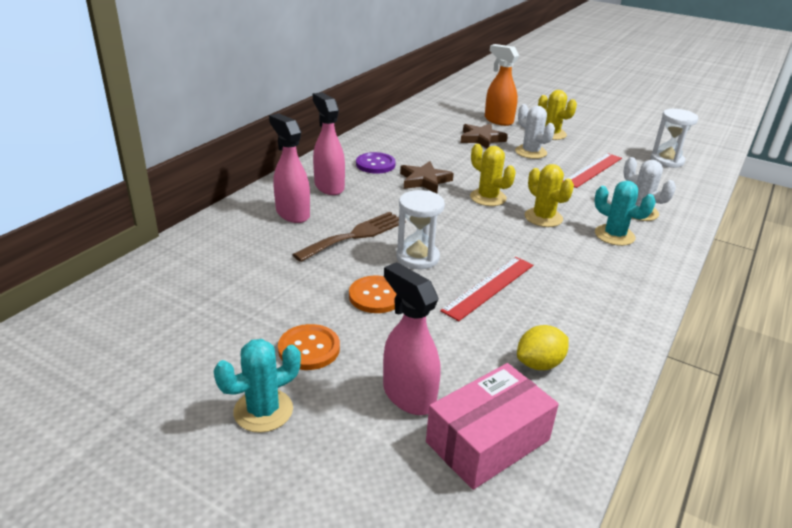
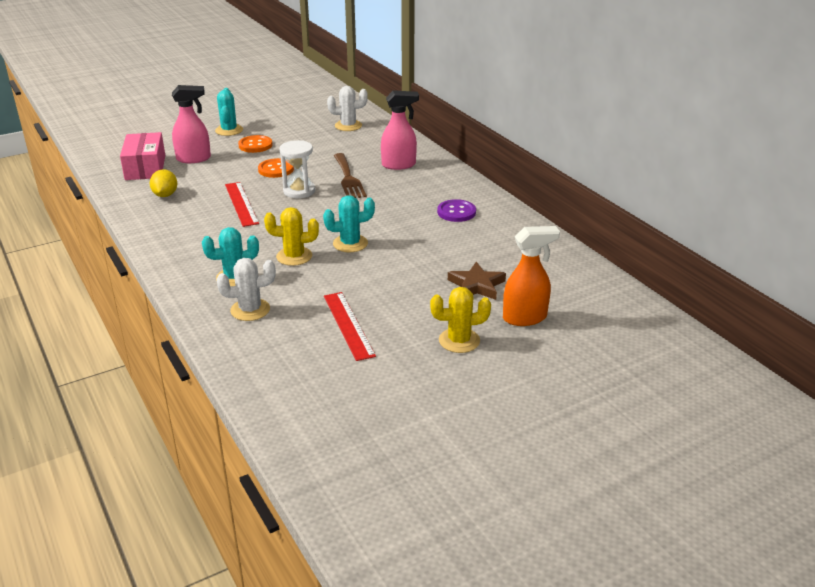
camera: 120 degrees right, 0 degrees up
pink spray bottle [313,92,345,195] -> none
brown star [400,161,454,193] -> none
yellow cactus [470,144,516,206] -> turquoise cactus [323,195,375,252]
white cactus [515,104,555,159] -> white cactus moved to [327,86,368,131]
white hourglass [651,109,698,168] -> none

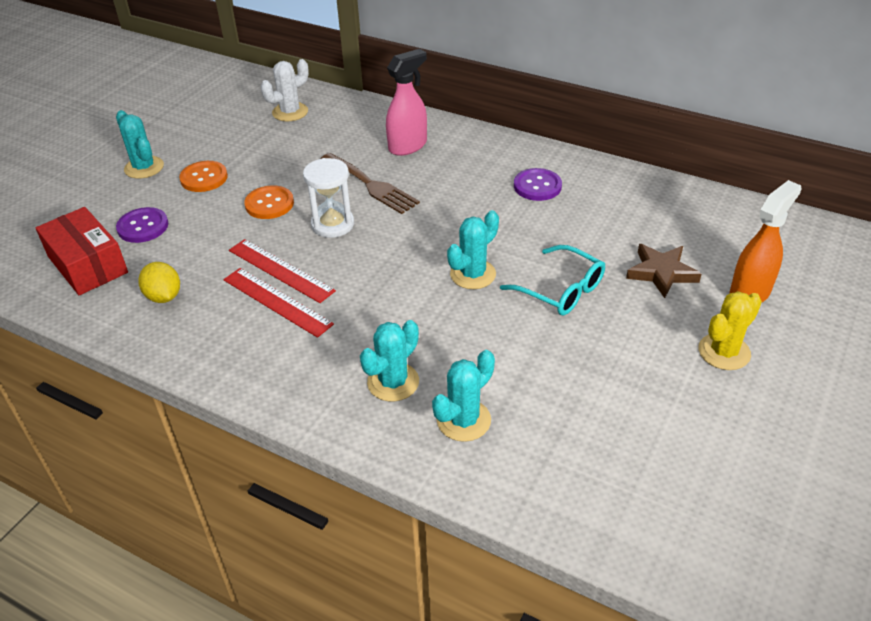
camera: 30 degrees left, 10 degrees up
pink box [120,132,165,180] -> red box [36,207,128,295]
pink spray bottle [172,85,211,163] -> purple button [116,207,168,243]
white cactus [217,258,276,321] -> turquoise cactus [432,350,495,442]
yellow cactus [264,207,319,266] -> none
red ruler [324,292,376,361] -> red ruler moved to [223,268,334,338]
none -> turquoise glasses [500,245,605,316]

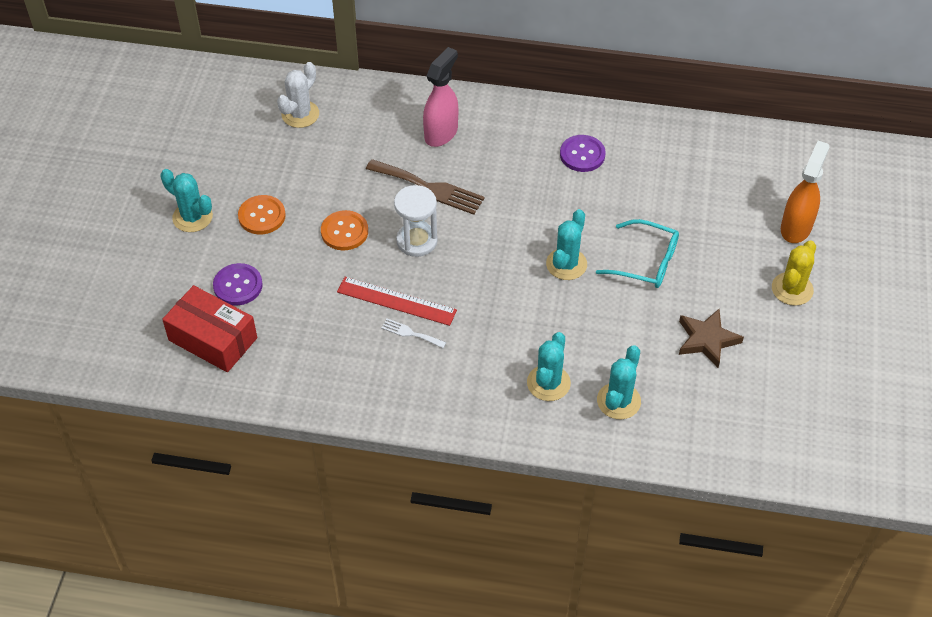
camera: 20 degrees left, 10 degrees up
yellow lemon [138,262,180,303] -> none
red ruler [223,268,334,338] -> white fork [381,318,446,348]
brown star [626,244,702,298] -> brown star moved to [679,309,744,368]

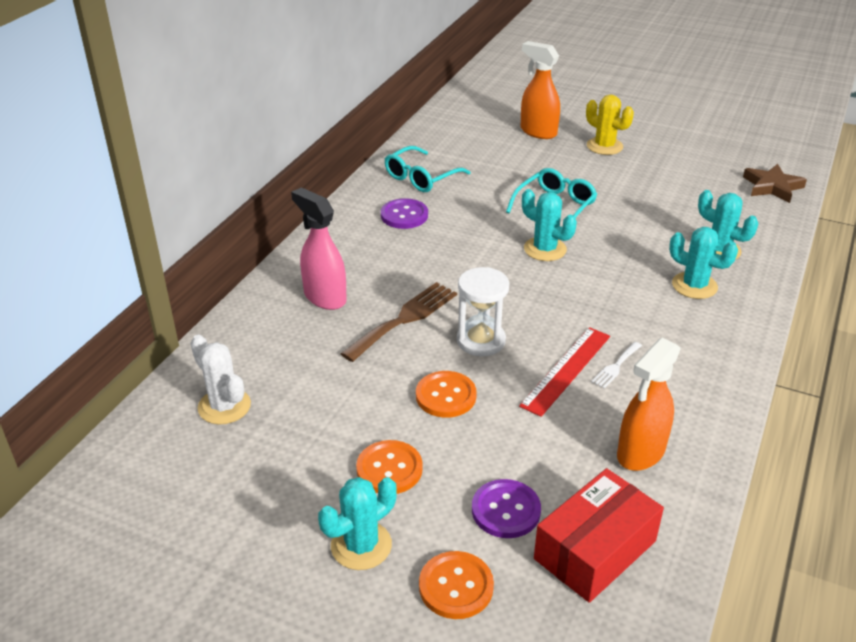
camera: 75 degrees left, 15 degrees down
brown star [679,309,744,368] -> brown star moved to [743,164,807,203]
none -> turquoise glasses [385,146,471,192]
none -> orange button [419,551,494,619]
none -> orange spray bottle [617,338,681,471]

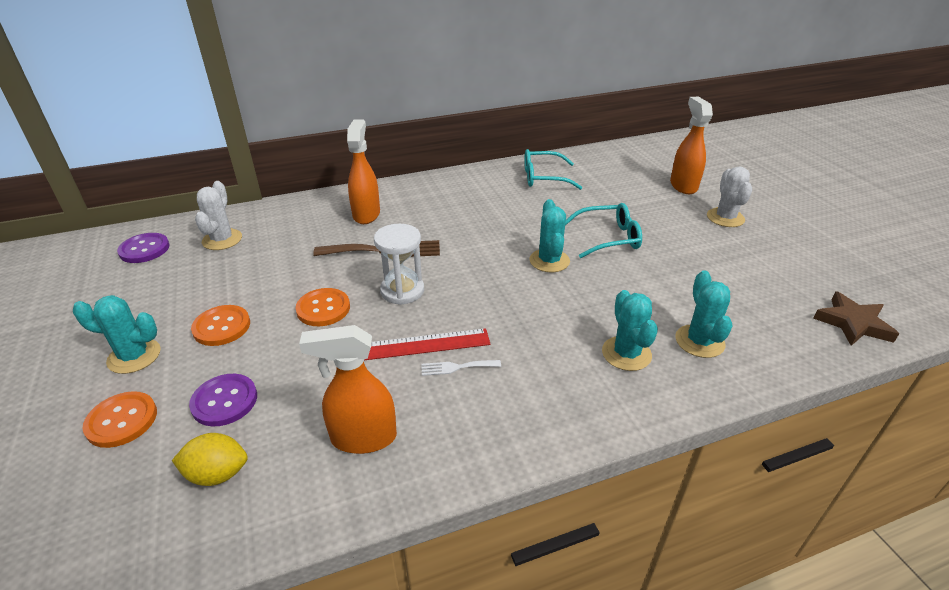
camera: 45 degrees right, 0 degrees up
pink spray bottle [291,187,347,310] -> orange spray bottle [347,120,380,224]
purple button [381,198,428,229] -> purple button moved to [117,233,170,263]
red box [534,468,664,603] -> yellow lemon [172,433,248,486]
yellow cactus [586,94,634,155] -> white cactus [707,166,752,227]

